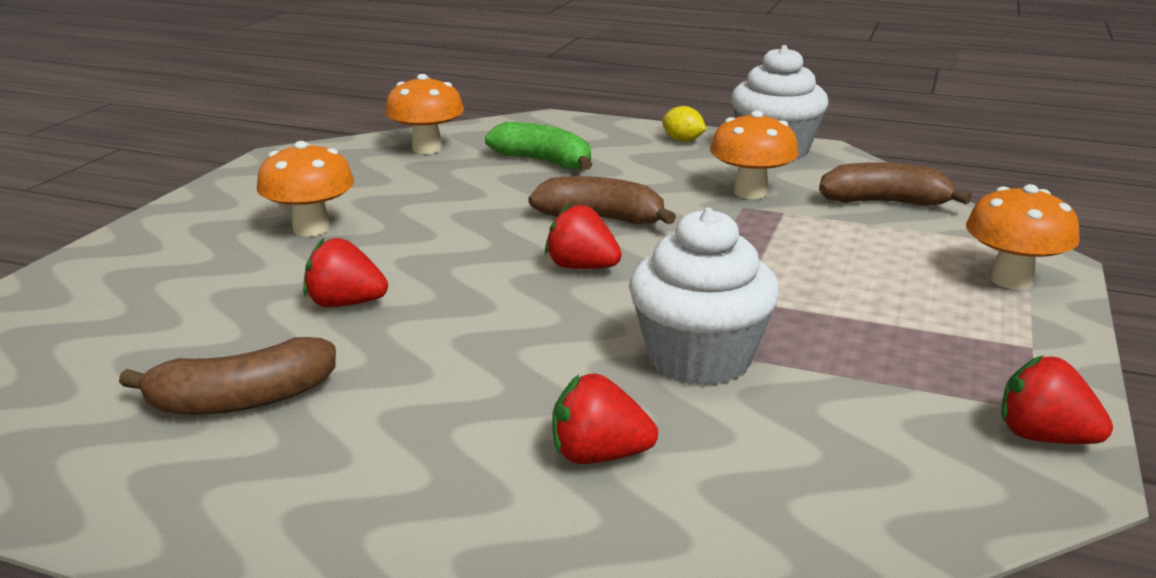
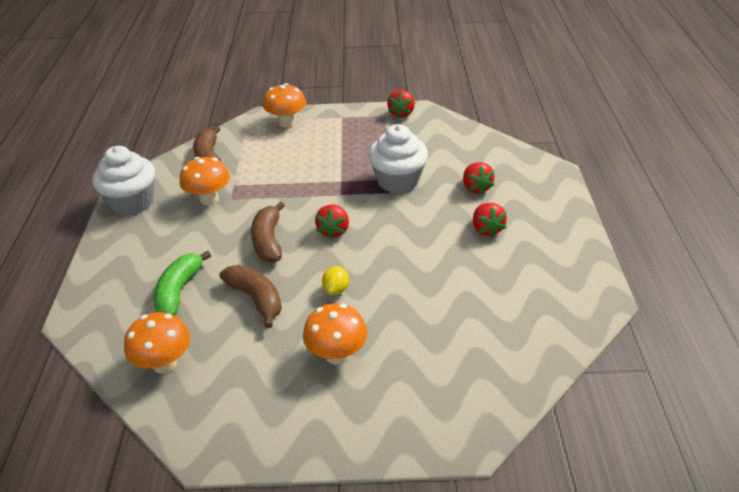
camera: 110 degrees left, 15 degrees up
brown banana [119,337,336,415] -> brown banana moved to [220,265,282,328]
red strawberry [303,238,388,307] -> red strawberry moved to [473,203,507,238]
yellow lemon [662,106,706,142] -> yellow lemon moved to [322,266,349,295]

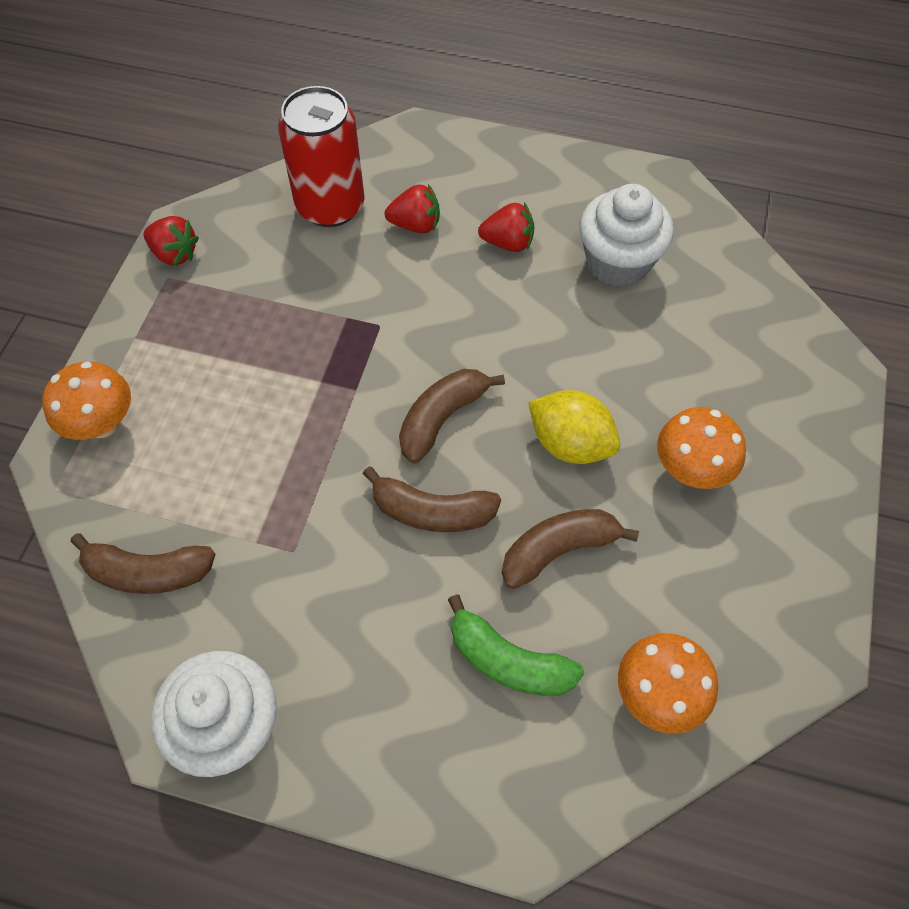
camera: 75 degrees left, 20 degrees up
orange mushroom [180,157,230,205] -> none
red strawberry [315,205,349,239] -> brown banana [399,369,505,464]
yellow lemon [322,266,349,295] -> yellow lemon [528,390,620,464], size x1.79
white cupcake [368,124,428,193] -> white cupcake moved to [580,184,674,287]
none -> red can [278,86,365,227]

